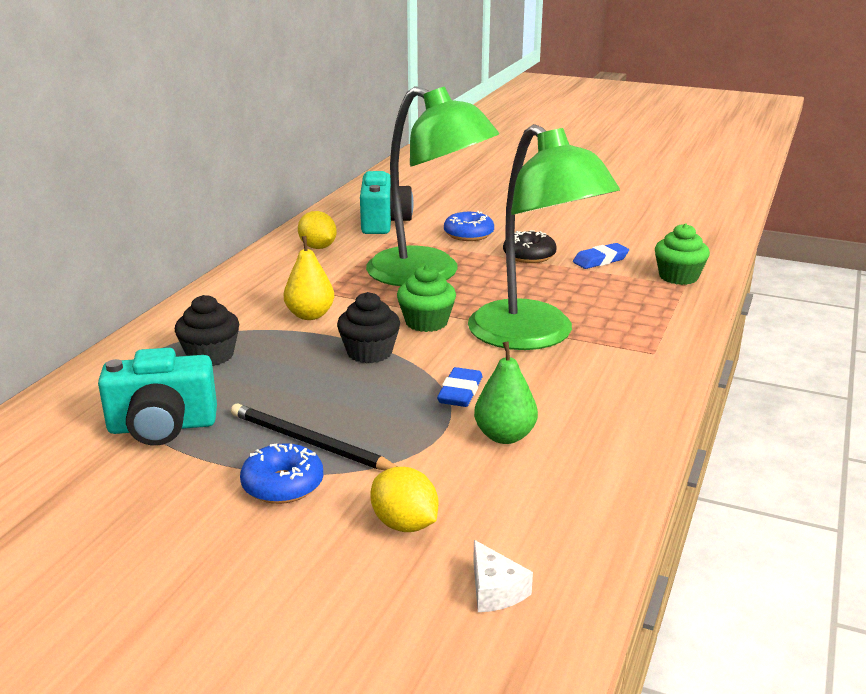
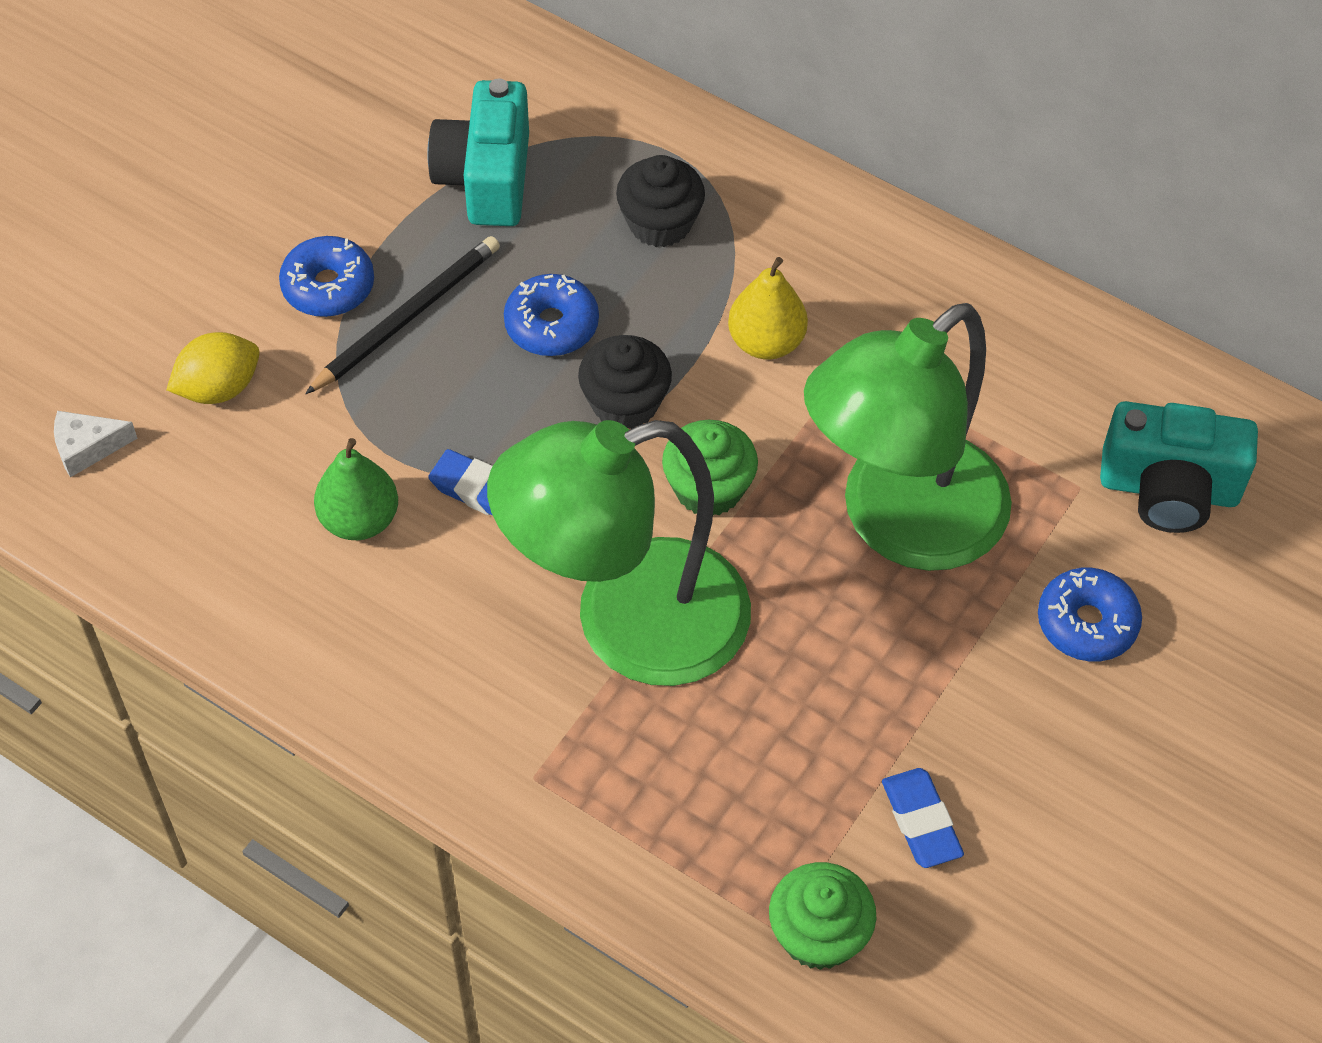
camera: 100 degrees right, 30 degrees up
yellow lemon [298,211,337,249] -> none
black donut [503,230,557,263] -> none
none -> blue donut [504,274,599,356]

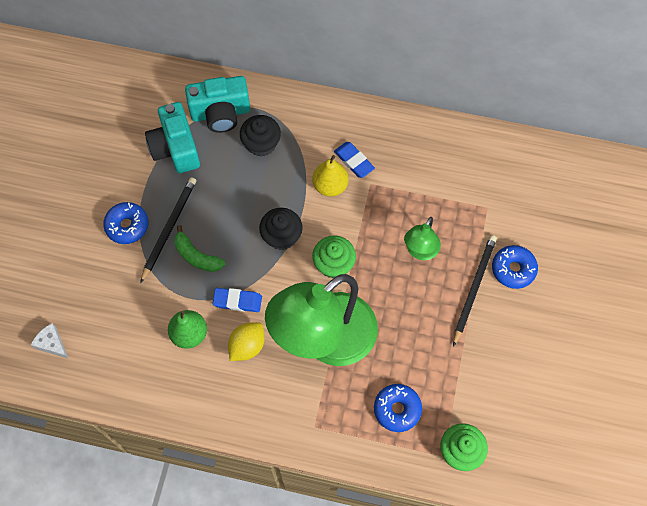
camera: 20 degrees left, 10 degrees up
white cheese [54,411,138,477] -> white cheese turned 75 degrees clockwise [31,323,69,359]
yellow lemon [166,332,260,404] -> yellow lemon moved to [228,322,265,361]
blue donut [504,274,599,356] -> blue donut moved to [374,384,422,432]
green lamp [804,303,1012,571] -> green lamp [404,217,441,260], size x0.46
blue eraser [882,768,964,868] -> blue eraser moved to [334,142,375,178]
turquoise camera [1100,401,1258,533] -> turquoise camera moved to [185,76,250,133]
none -> green banana [175,225,226,272]
none -> black pencil [453,235,497,347]

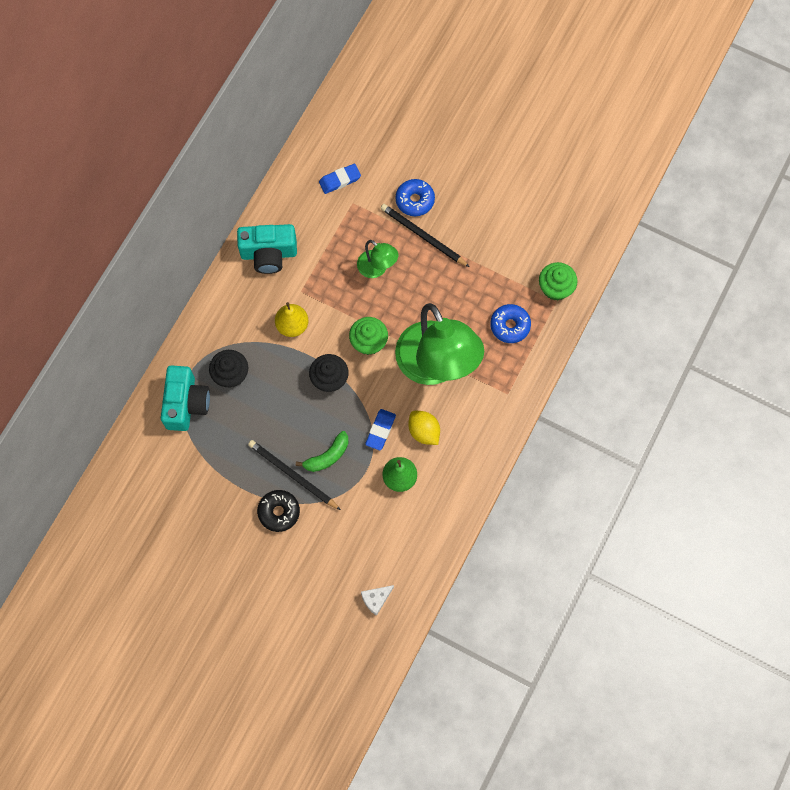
camera: 75 degrees left, 5 degrees up
blue donut [103,202,148,244] -> black donut [257,490,300,532]
turquoise camera [145,102,200,173] -> turquoise camera moved to [237,224,297,274]
blue eraser [334,142,375,178] -> blue eraser moved to [319,164,361,194]

